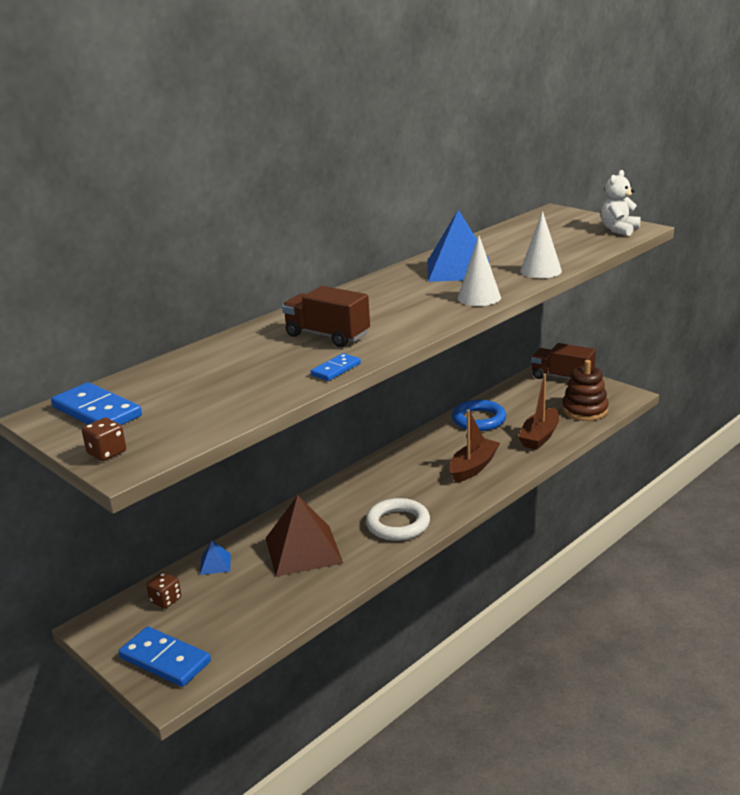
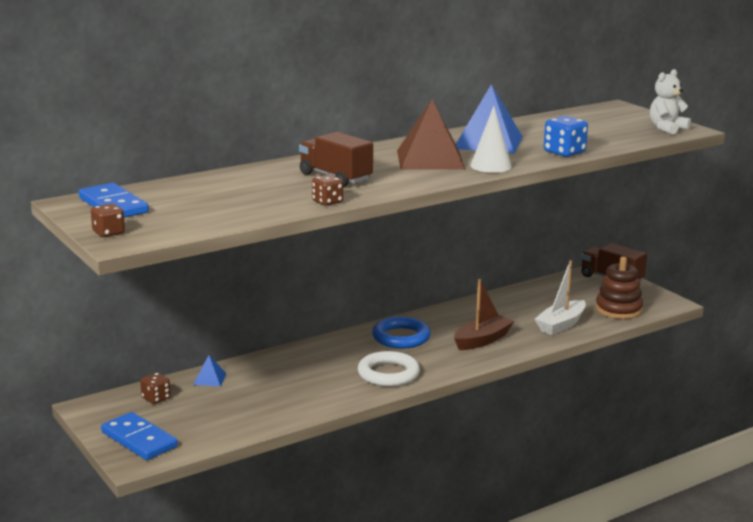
camera: 10 degrees right, 5 degrees down
brown pyramid [266,495,343,577] -> brown pyramid moved to [397,99,465,170]
blue domino [311,353,361,381] -> brown dice [312,175,343,206]
blue ring [452,400,506,431] -> blue ring moved to [372,316,431,349]
brown boat [518,374,559,450] -> white boat [535,261,586,335]
white cone [520,211,562,278] -> blue dice [544,116,588,157]

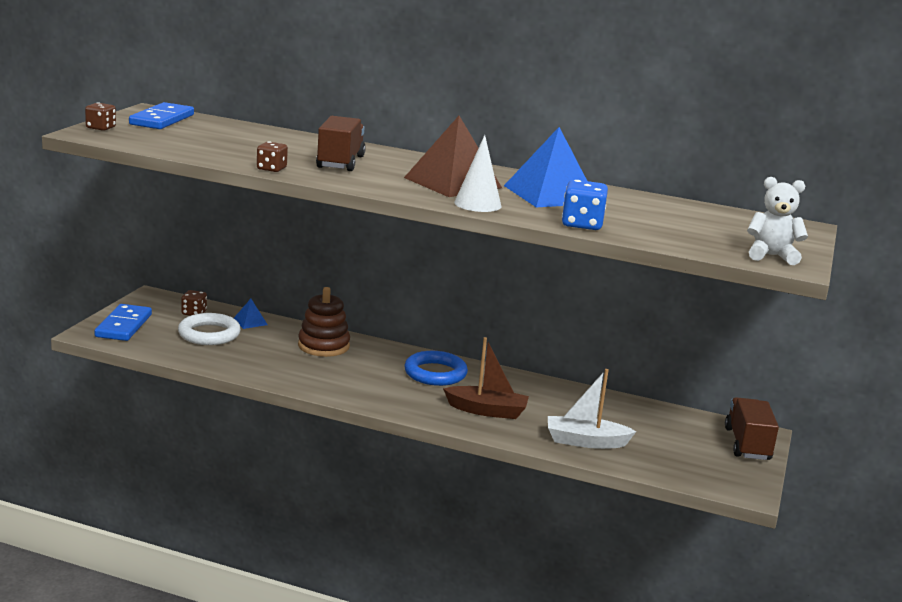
camera: 50 degrees right, 0 degrees up
white ring [358,351,420,387] -> white ring moved to [178,313,241,345]
brown stacking toy [596,256,643,319] -> brown stacking toy moved to [298,287,350,357]

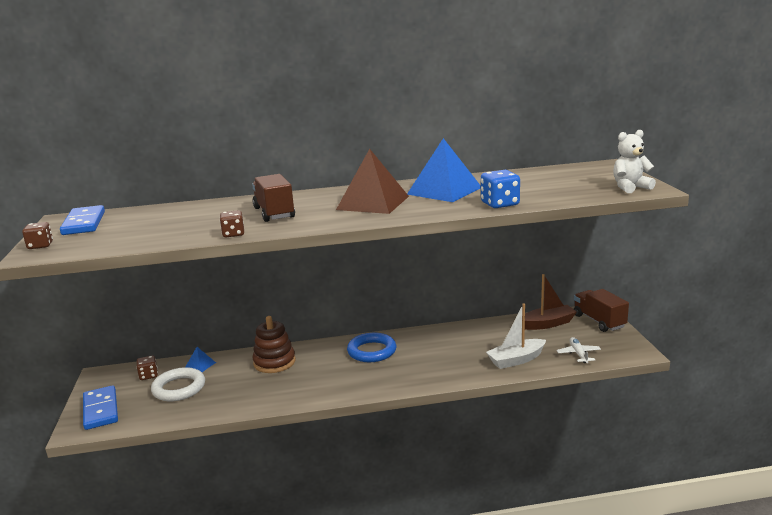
camera: 25 degrees left, 0 degrees up
brown boat [443,337,529,419] -> brown boat moved to [525,274,577,330]
white cone [454,135,502,212] -> none
none -> white plane [557,337,601,363]

